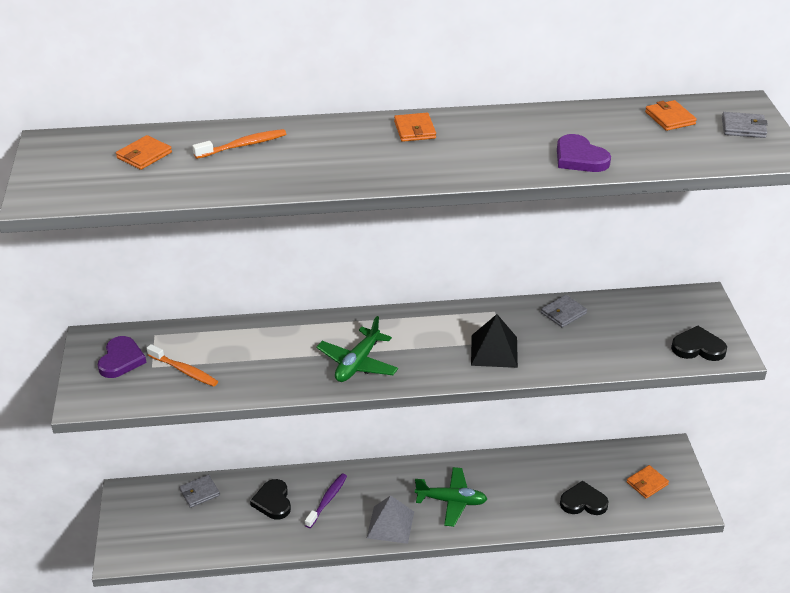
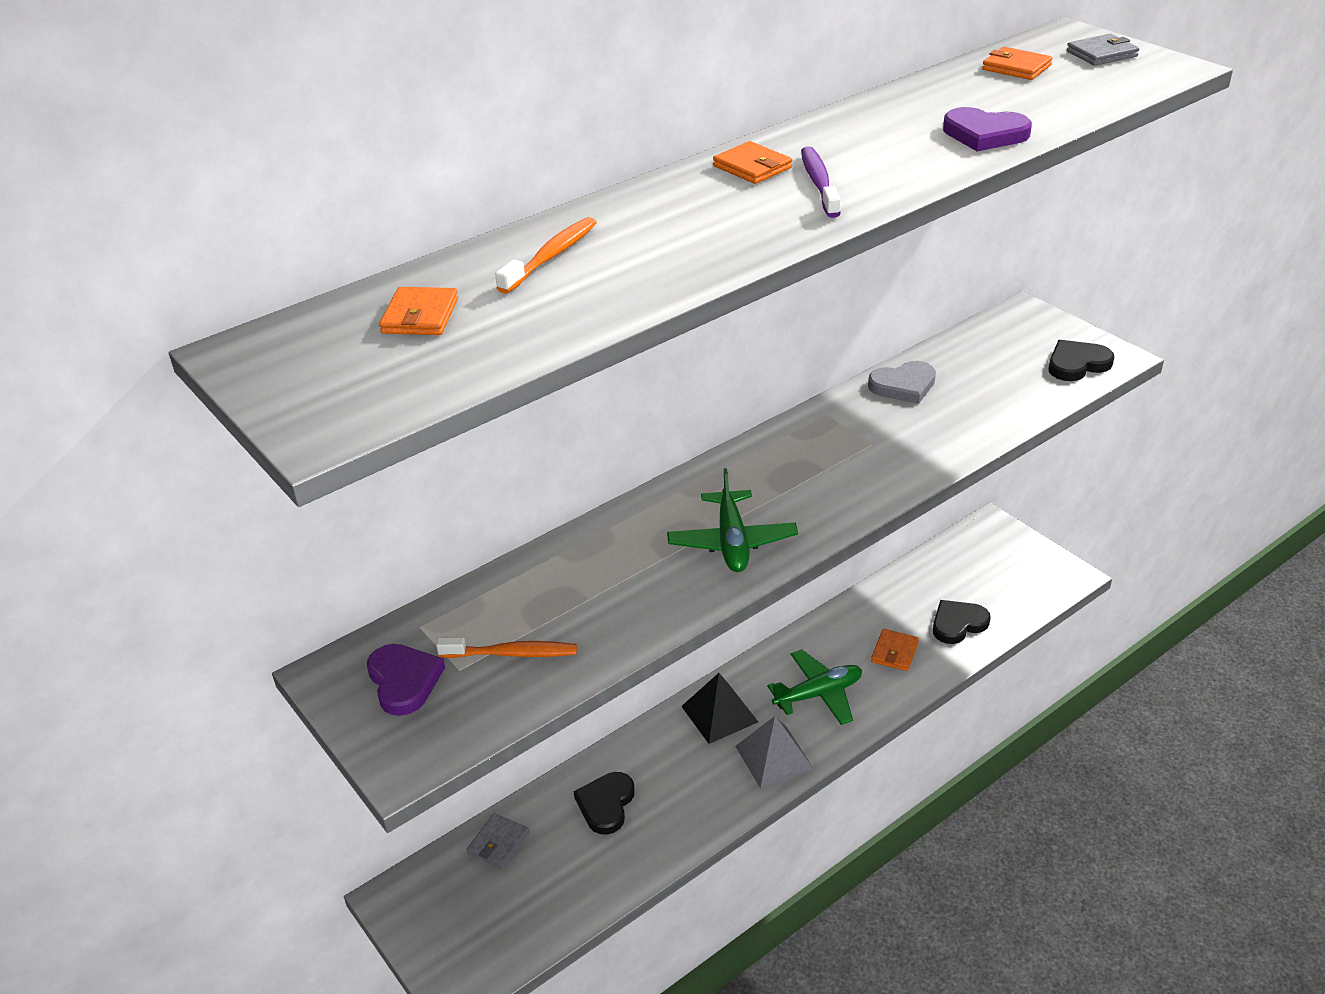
camera: 30 degrees left, 0 degrees up
black heart [250,479,291,520] -> black heart turned 60 degrees clockwise [574,772,635,835]
purple toothbrush [305,473,347,528] -> purple toothbrush moved to [801,146,841,218]
black pyramid [471,314,518,368] -> black pyramid moved to [681,673,758,744]
grey wallet [541,295,587,327] -> grey heart [868,361,936,404]
orange wallet [626,465,669,499] -> orange wallet moved to [871,629,919,671]

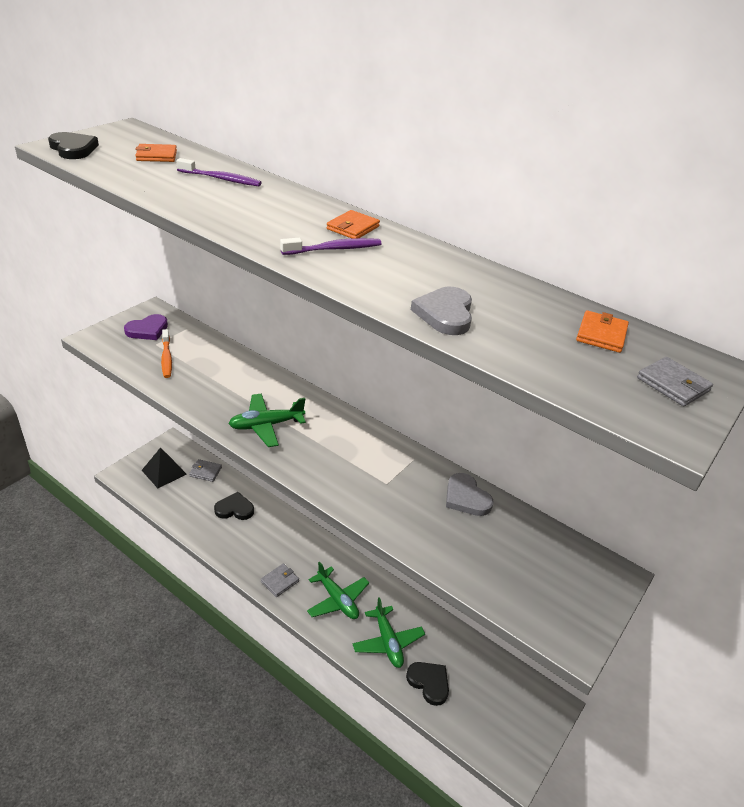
camera: 70 degrees right, 0 degrees up
orange toothbrush [495,217,597,294] -> purple toothbrush [176,158,262,187]
black pyramid [681,673,758,744] -> black pyramid moved to [142,447,187,488]
grey pyramid [735,716,814,789] -> grey wallet [261,564,299,597]
orange wallet [871,629,919,671] -> green plane [352,597,425,668]
purple heart [943,107,1032,152] -> grey heart [411,287,472,335]
black heart [1048,340,1114,381] -> black heart moved to [48,132,99,159]

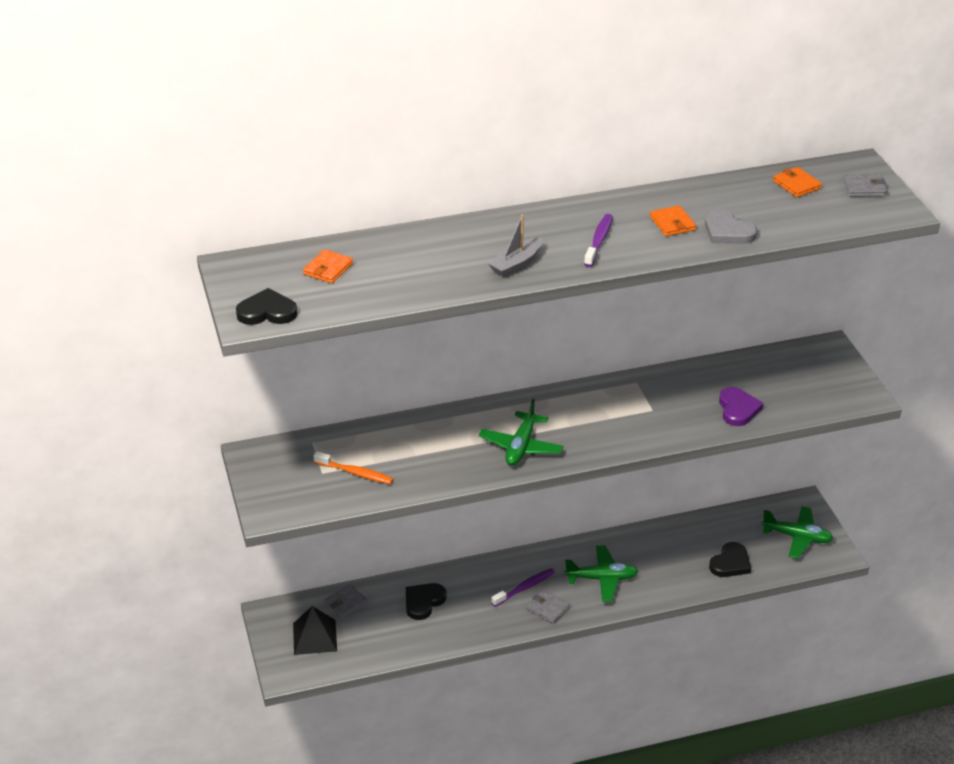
camera: 50 degrees left, 0 degrees up
purple heart [124,314,168,340] -> purple heart moved to [719,387,764,426]
purple toothbrush [176,158,262,187] -> purple toothbrush moved to [491,568,555,607]
grey wallet [261,564,299,597] -> grey wallet turned 45 degrees counterclockwise [527,590,570,624]
orange wallet [327,210,380,239] -> orange wallet moved to [650,205,696,236]
green plane [352,597,425,668] -> green plane moved to [762,506,834,559]
black heart [406,662,449,706] -> black heart turned 135 degrees clockwise [709,542,751,577]
grey heart [446,473,494,516] -> none
none -> grey boat [488,215,542,277]

